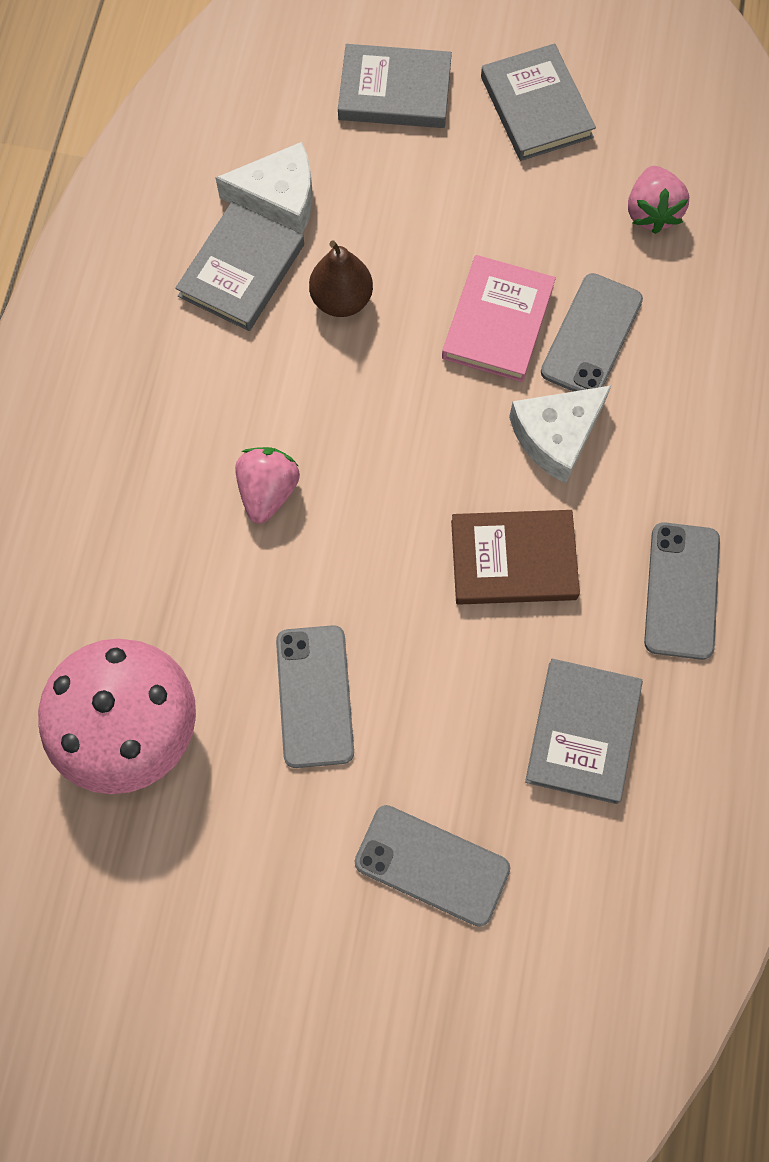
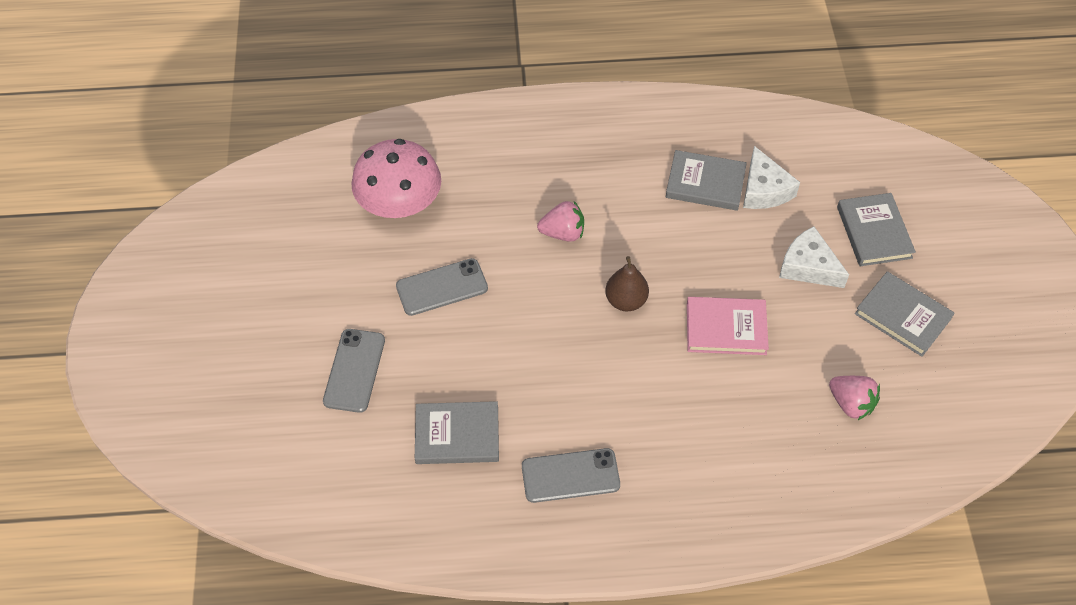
camera: 75 degrees right, 15 degrees down
brown pear [309,240,373,317] -> brown pear moved to [605,256,649,311]
brown book [451,510,580,605] -> none
grey book [481,43,596,161] -> grey book turned 75 degrees clockwise [855,271,954,357]
white cheese [509,386,611,484] -> white cheese moved to [779,226,849,288]
grey phone [541,273,643,392] -> none
pink strawberry [628,166,689,234] -> pink strawberry turned 120 degrees counterclockwise [829,376,880,421]

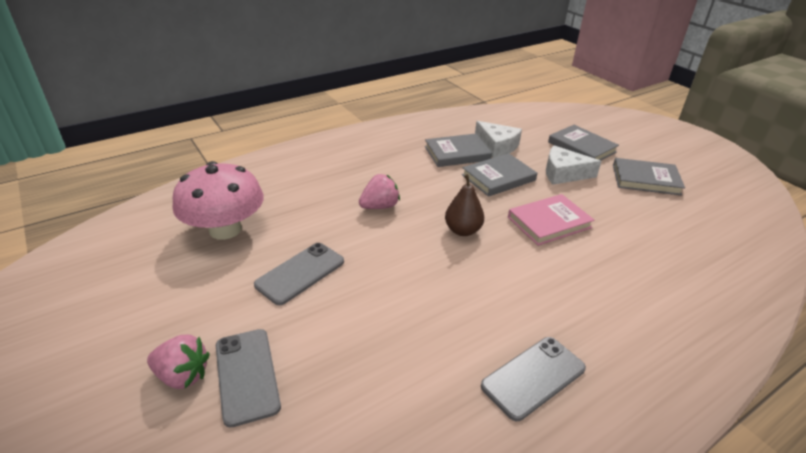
camera: 30 degrees left, 20 degrees down
grey book [415,401,499,464] -> grey book moved to [462,153,537,197]
pink strawberry [829,376,880,421] -> pink strawberry moved to [147,335,210,389]

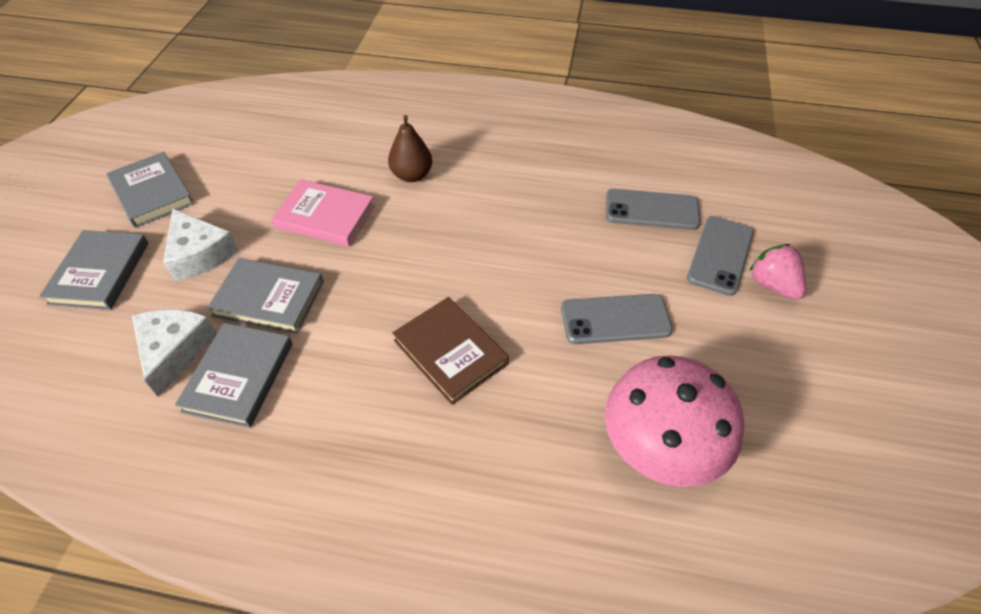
camera: 135 degrees left, 15 degrees up
pink strawberry [359,174,400,209] -> brown book [392,297,509,405]
grey book [425,134,492,167] -> grey book turned 75 degrees clockwise [175,323,293,428]
brown pear [445,174,484,236] -> brown pear moved to [388,115,432,182]
grey phone [481,337,586,421] -> grey phone moved to [606,189,700,230]

